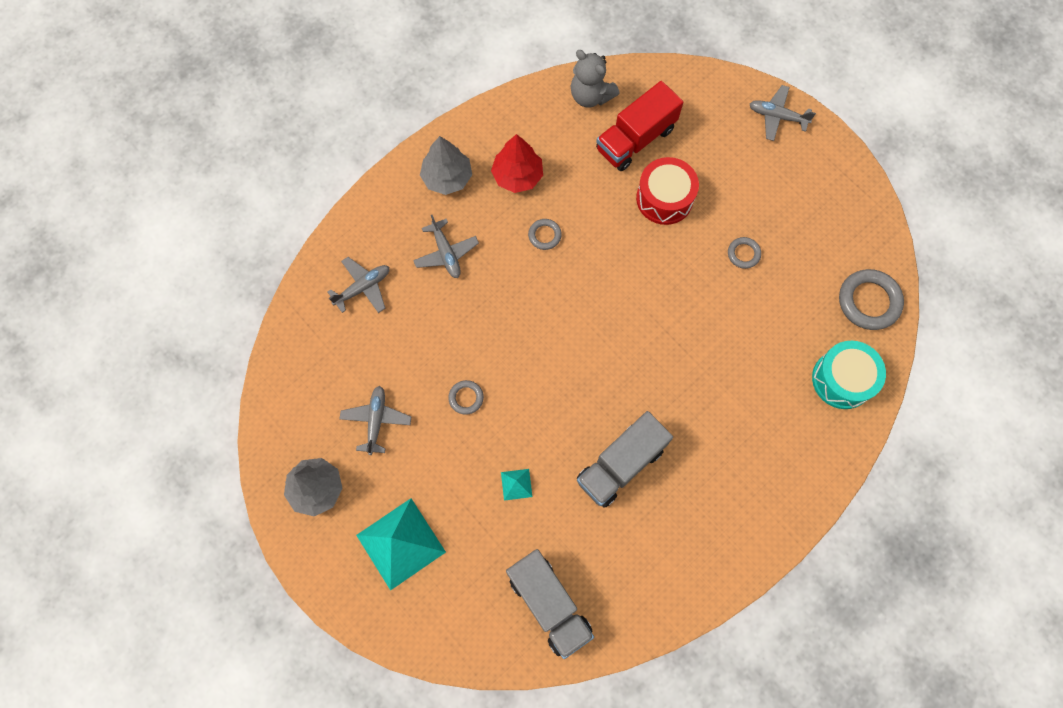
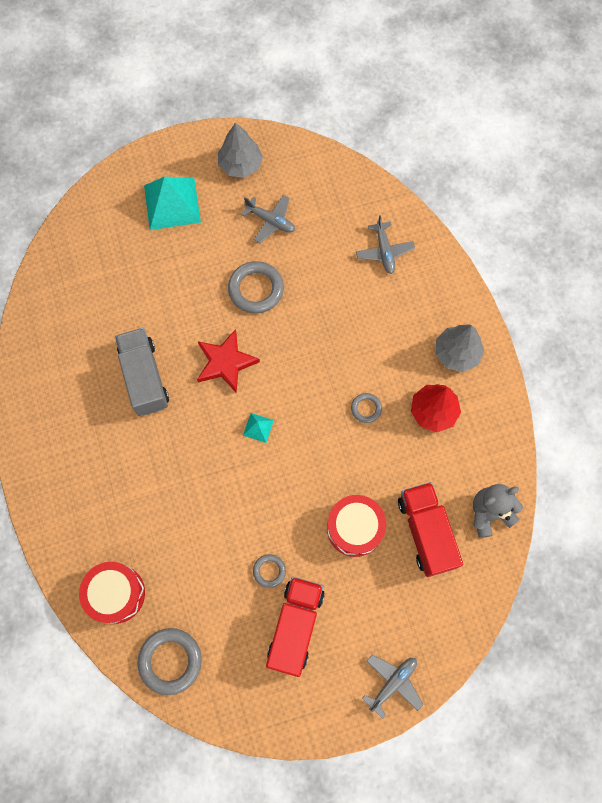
camera: 115 degrees right, 0 degrees up
grey plane [413,215,479,278] -> none
grey ring [448,380,484,415] -> grey ring [228,261,284,314], size x1.87
turquoise pyramid [501,469,532,501] -> turquoise pyramid moved to [243,413,274,443]
grey truck [506,549,594,659] -> none
turquoise drum [812,341,886,409] -> red drum [79,562,145,624]
none -> red star [197,329,260,393]
none -> red truck [266,577,324,677]

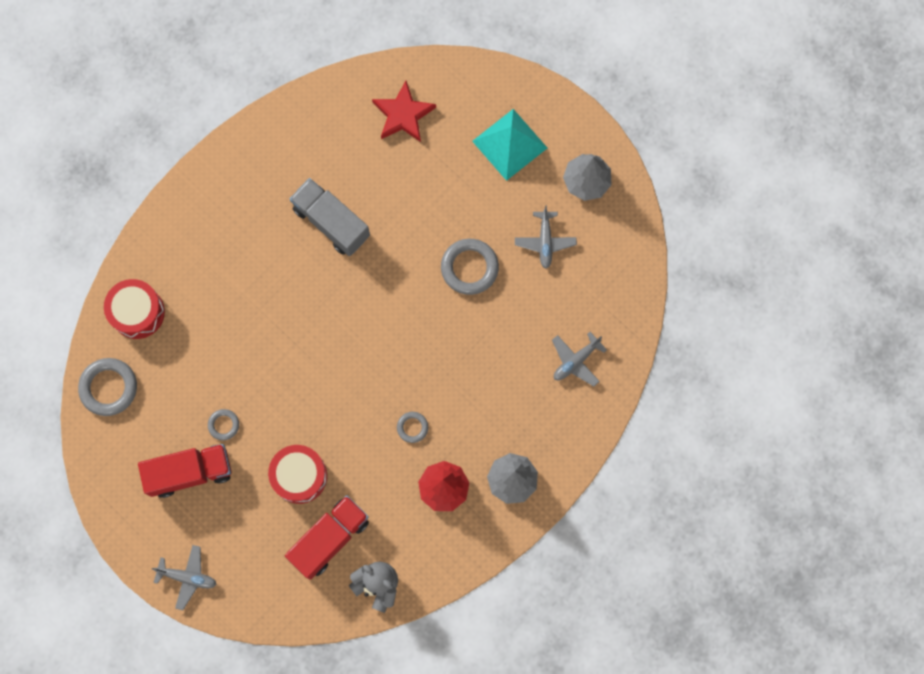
camera: 60 degrees right, 5 degrees up
grey truck [115,328,169,416] -> grey truck turned 90 degrees counterclockwise [290,178,370,256]
red star [197,329,260,393] -> red star moved to [372,81,436,142]
turquoise pyramid [243,413,274,443] -> none

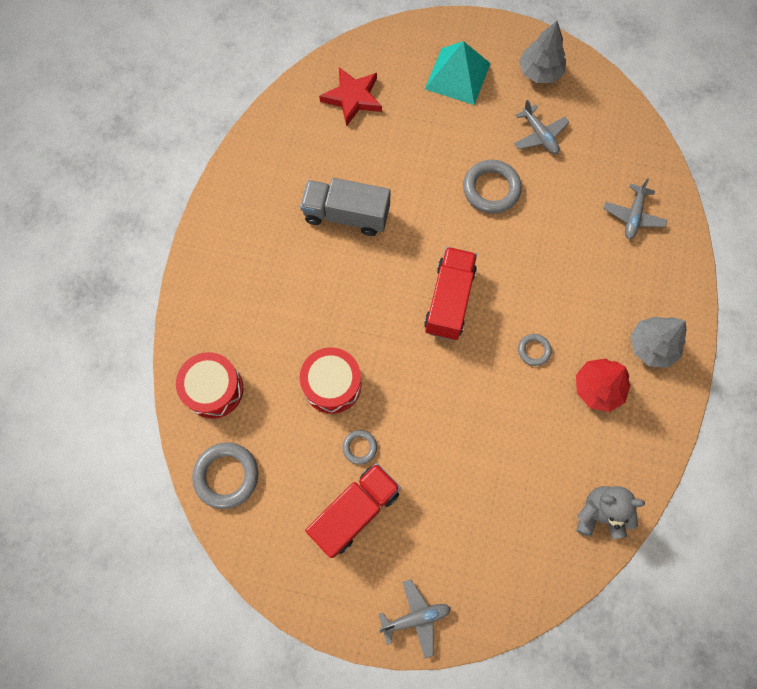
camera: 30 degrees left, 5 degrees down
red drum [268,445,327,504] -> red drum moved to [300,347,362,414]
red truck [285,495,369,580] -> red truck moved to [424,247,477,340]

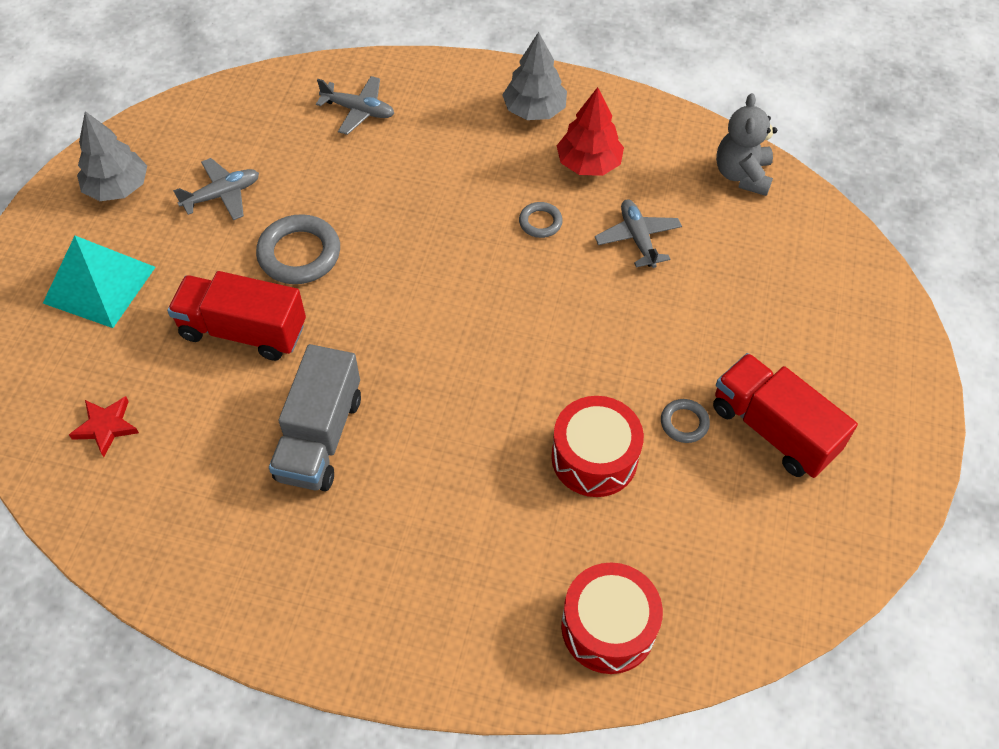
camera: 90 degrees left, 15 degrees down
grey ring [192,443,258,509] -> none
red star [319,67,382,127] -> red star [69,396,139,457], size x0.63
grey plane [379,579,451,659] -> grey plane moved to [595,199,682,268]
red truck [424,247,477,340] -> red truck moved to [167,271,306,361]

